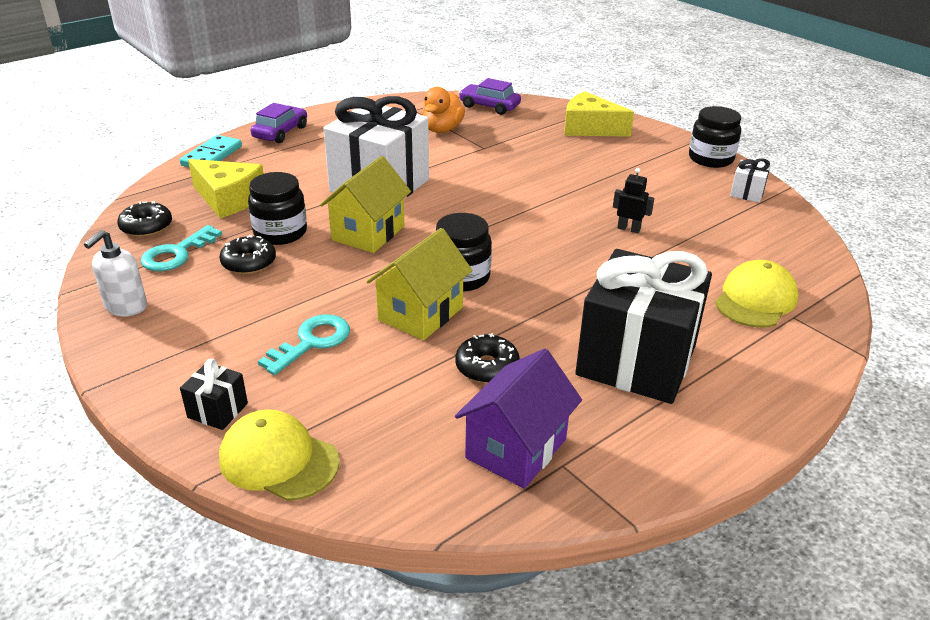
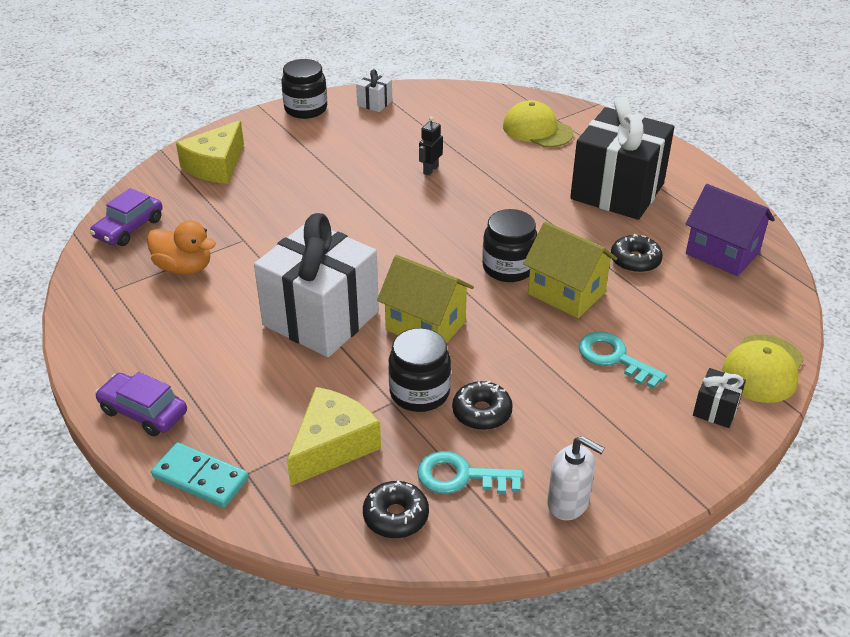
camera: 85 degrees left, 5 degrees up
turquoise key [141,225,222,271] -> turquoise key turned 150 degrees clockwise [417,451,523,494]

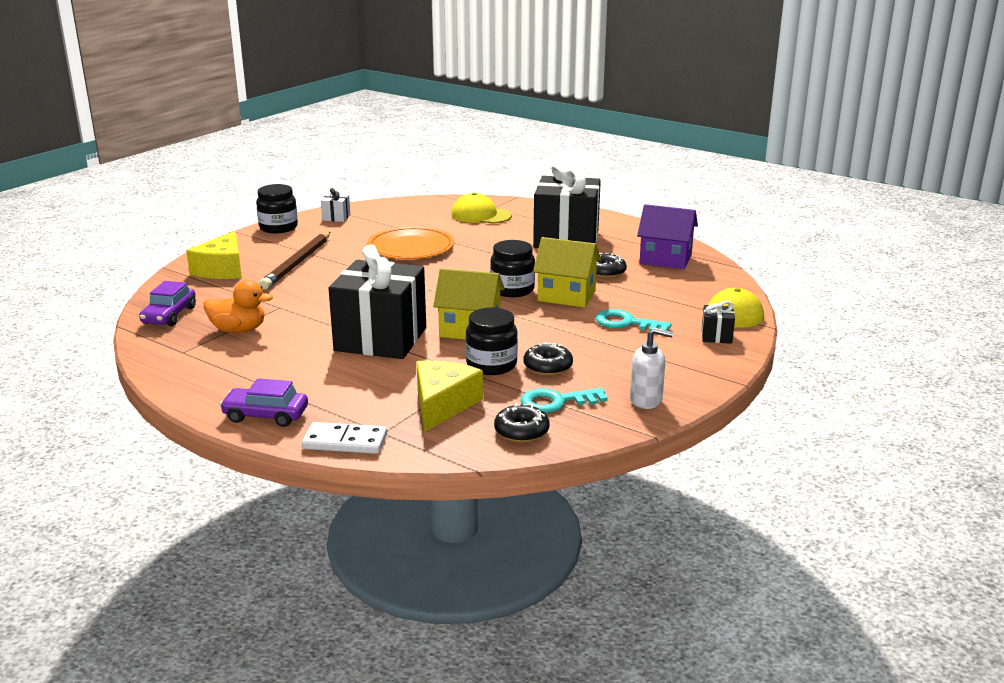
camera: 20 degrees left, 15 degrees down
turquoise domino [151,443,249,508] -> white domino [302,422,387,454]
white gift [254,213,379,357] -> black gift [329,244,426,359]
black robot [419,116,443,176] -> orange plate [367,226,455,259]
none -> brown pencil [259,232,330,290]

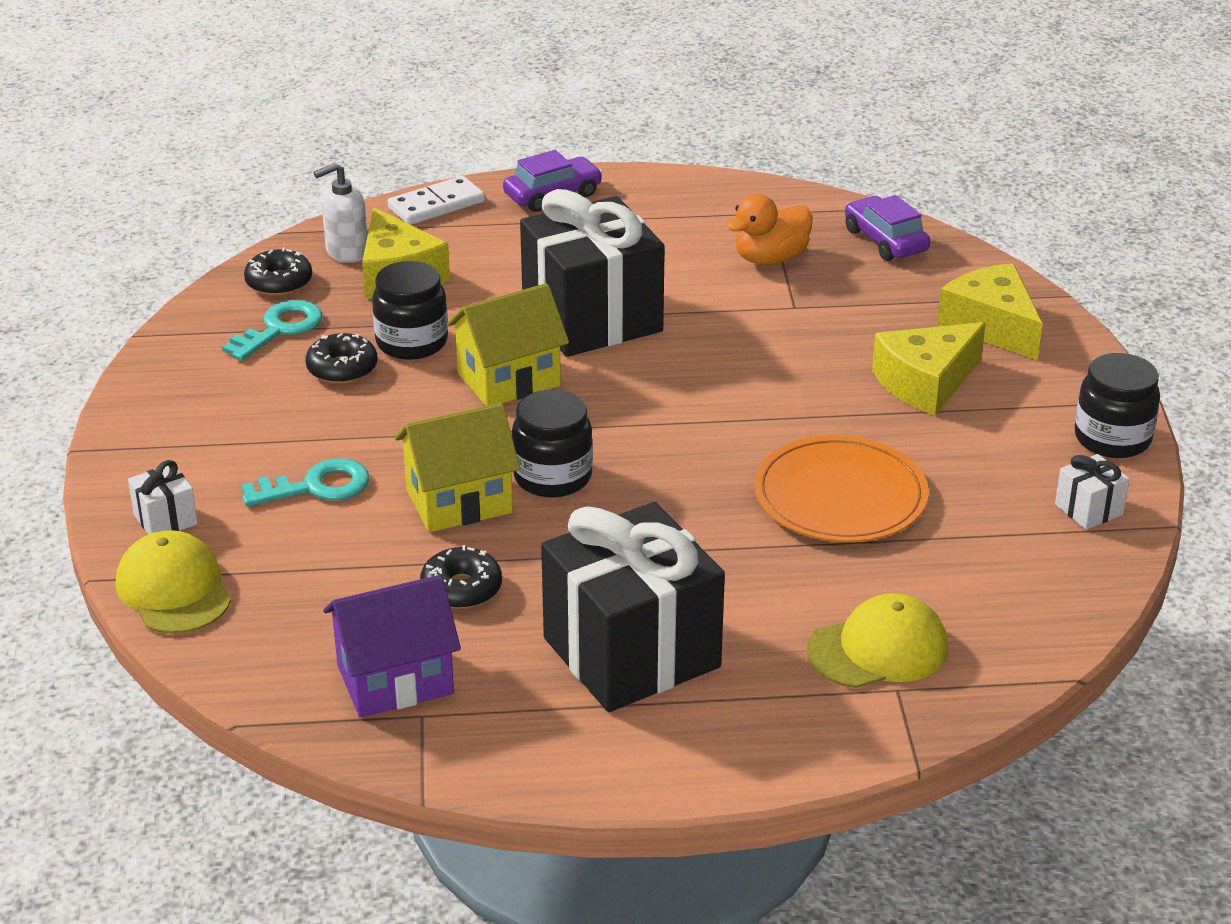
camera: 140 degrees right, 10 degrees up
brown pencil [259,232,330,290] -> yellow cheese [872,322,986,416]
white soap dispenser [630,328,673,409] -> white soap dispenser moved to [314,163,367,263]
black gift [702,301,735,344] -> white gift [128,460,198,535]

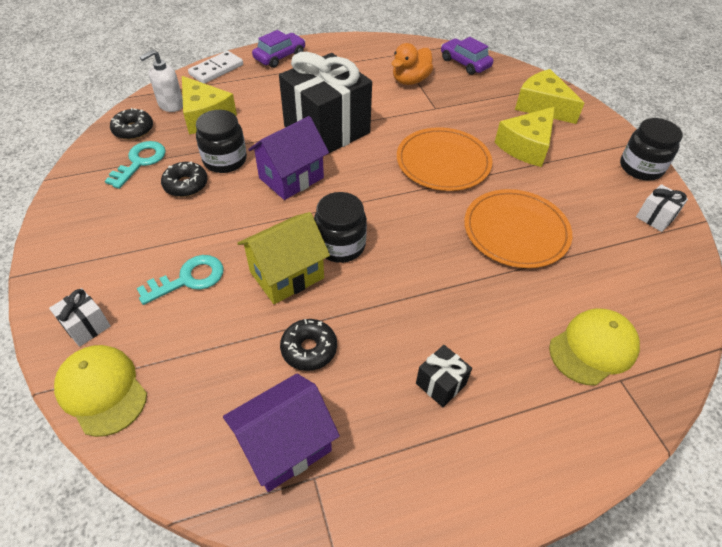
camera: 15 degrees left, 15 degrees up
yellow house [447,283,569,406] -> purple house [248,116,329,200]
black gift [541,502,725,712] -> black gift [416,345,472,407], size x0.40
none -> orange plate [397,127,492,191]

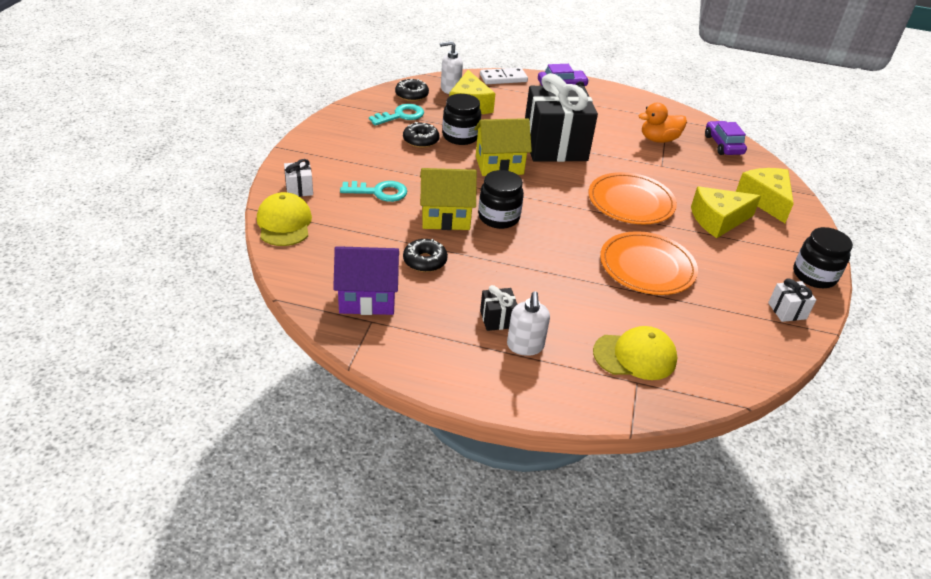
camera: 30 degrees right, 10 degrees down
purple house [248,116,329,200] -> yellow house [474,118,532,176]
none -> white soap dispenser [507,291,550,356]

